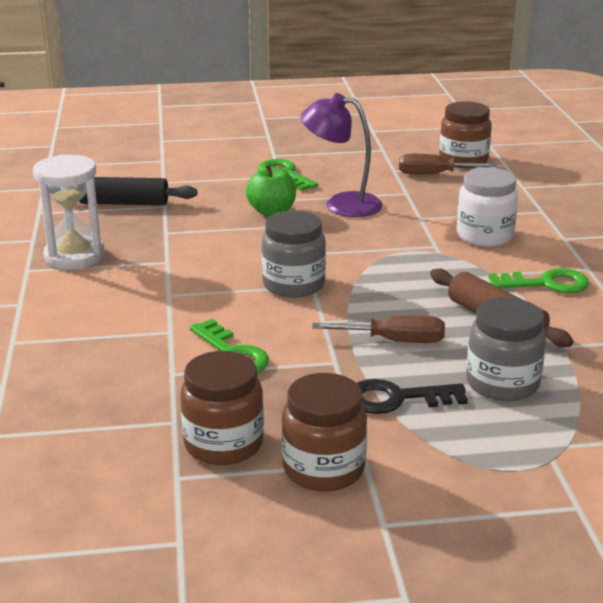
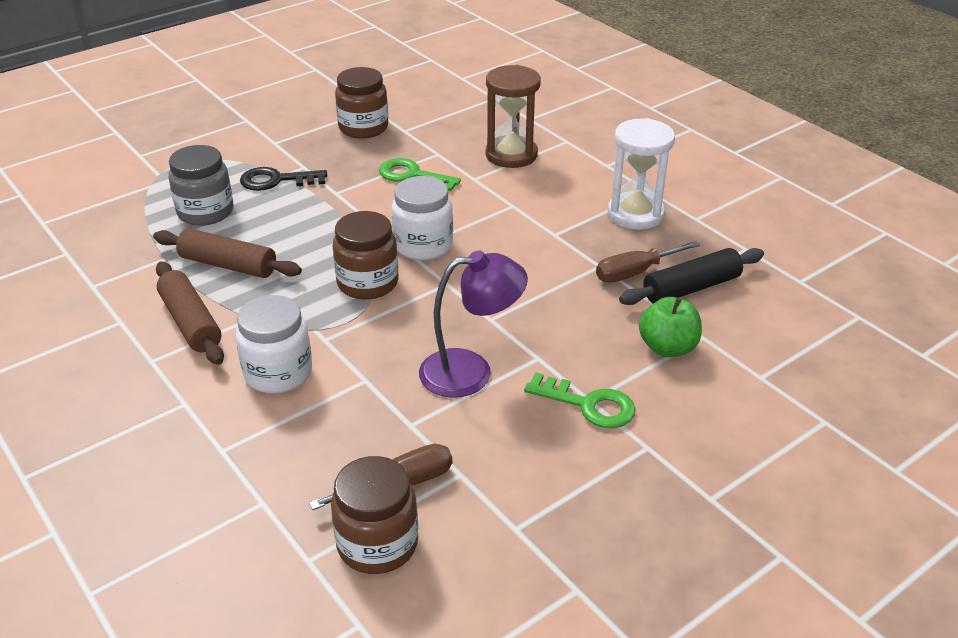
camera: 150 degrees right, 10 degrees up
green apple [246,165,296,217] -> green apple moved to [639,297,702,357]
grey jar [262,210,326,298] -> white jar [392,176,453,260]
brown jar [282,373,367,492] -> brown jar moved to [333,211,398,300]
brown screwdriver [312,315,445,343] -> brown screwdriver moved to [596,241,700,283]
black key [357,379,468,414] -> black key turned 150 degrees counterclockwise [240,167,327,191]
green key [488,268,589,293] -> brown rolling pin [156,262,224,365]
none -> brown hourglass [486,65,541,168]

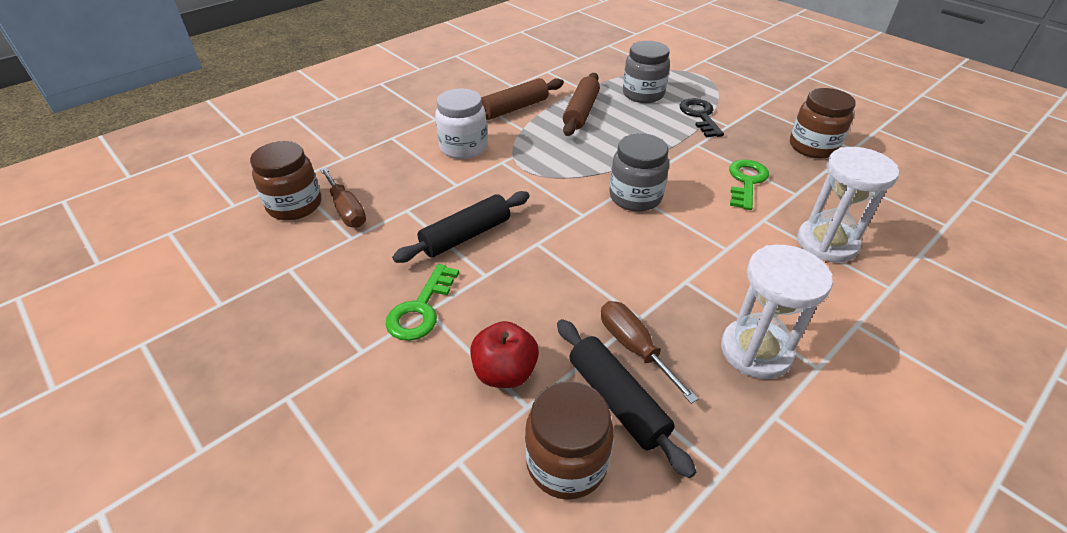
camera: 85 degrees right, 5 degrees up
brown jar [333,211,398,300] -> brown jar moved to [525,381,614,500]
white jar [392,176,453,260] -> grey jar [609,133,669,211]
purple lamp [419,251,528,398] -> black rolling pin [392,191,530,263]
brown hourglass [486,65,541,168] -> white hourglass [797,147,899,263]
green apple [639,297,702,357] -> red apple [470,321,539,388]

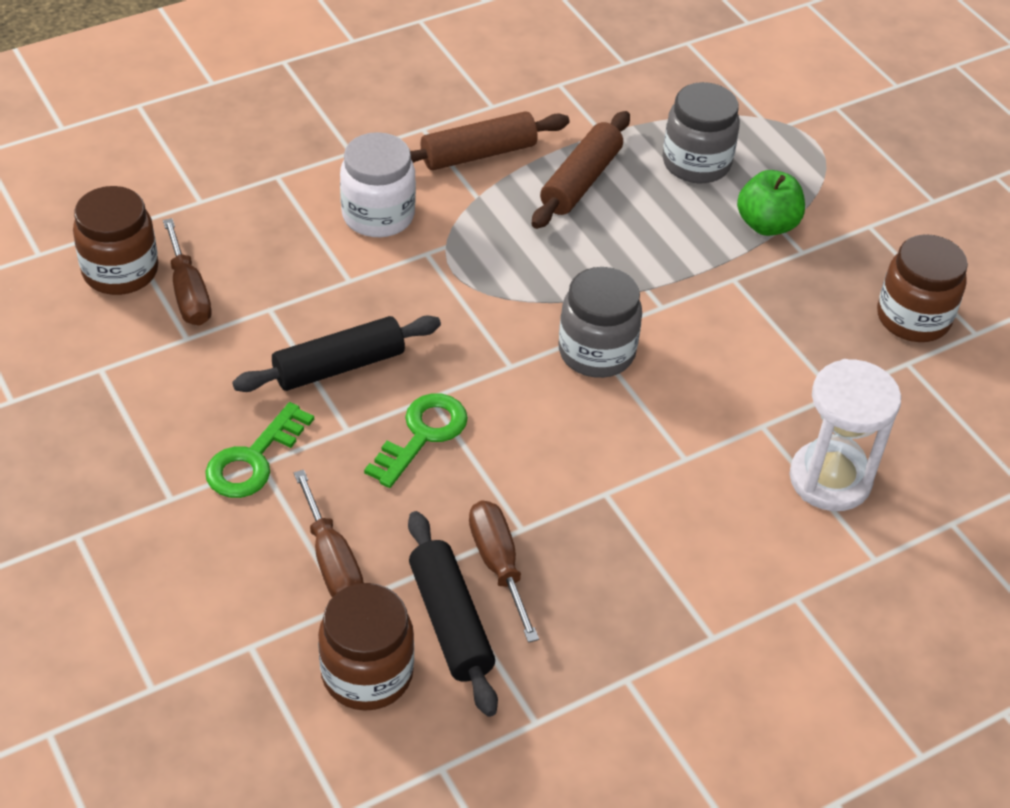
camera: 10 degrees right, 5 degrees up
red apple [470,321,539,388] -> brown screwdriver [294,470,364,597]
black key [679,98,724,137] -> green apple [737,170,805,236]
white hourglass [721,245,833,379] -> none
green key [729,159,769,210] -> green key moved to [364,393,468,488]

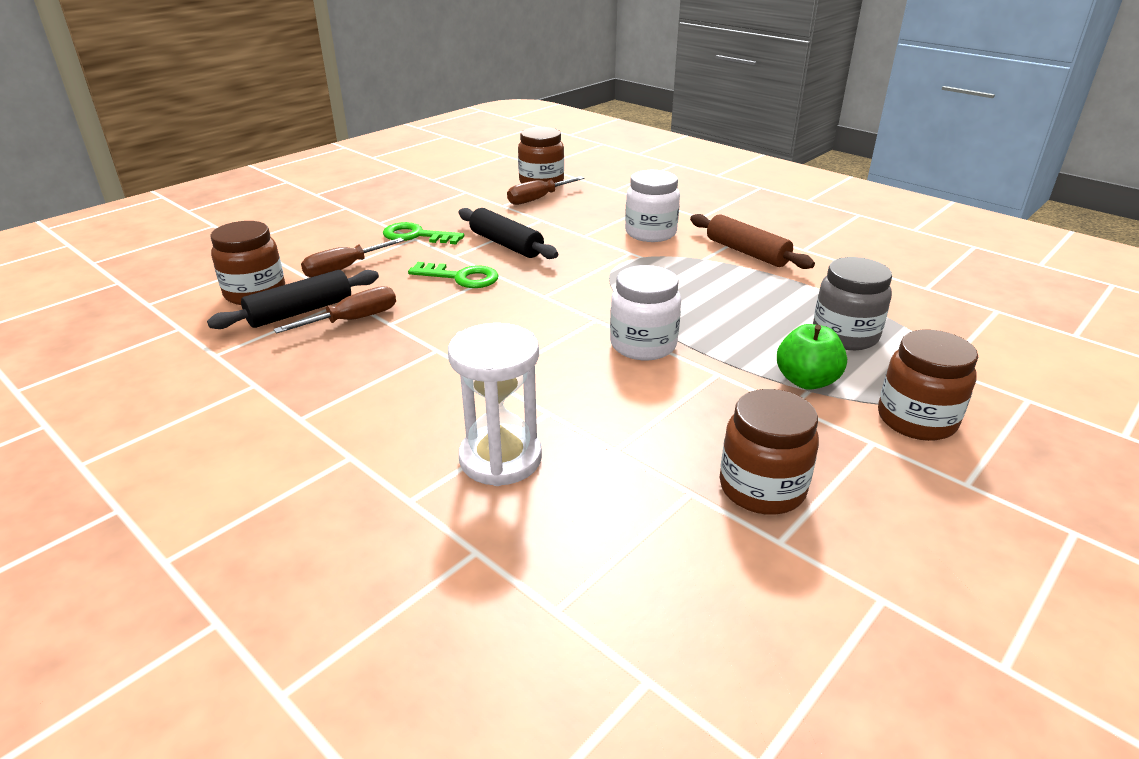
camera: 75 degrees right, 15 degrees down
brown rolling pin [531,111,630,229] -> none
grey jar [559,267,642,378] -> none
none -> white jar [610,265,681,360]
none -> brown jar [878,330,978,441]

